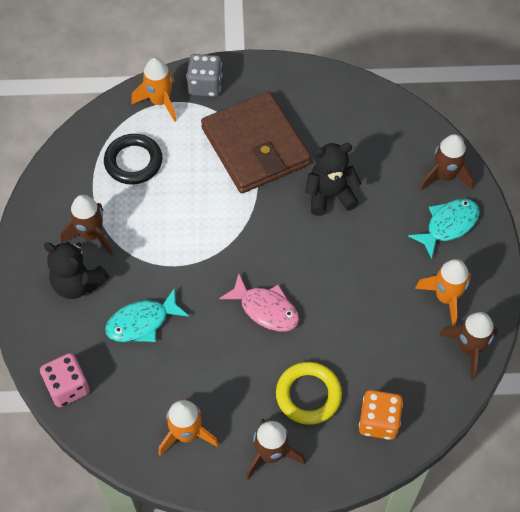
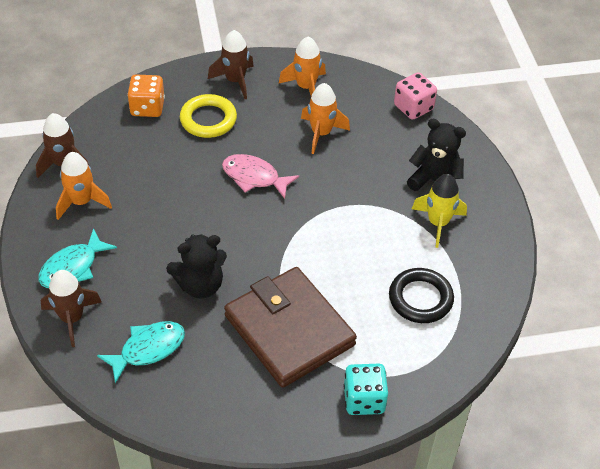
camera: 170 degrees right, 10 degrees down
brown rocket [60,195,113,255] -> yellow rocket [412,174,467,248]
turquoise fish [105,288,189,342] -> turquoise fish moved to [97,321,185,384]
orange rocket [131,58,177,122] -> orange rocket moved to [301,83,350,154]
grey dice [186,54,222,97] -> turquoise dice [344,364,388,415]

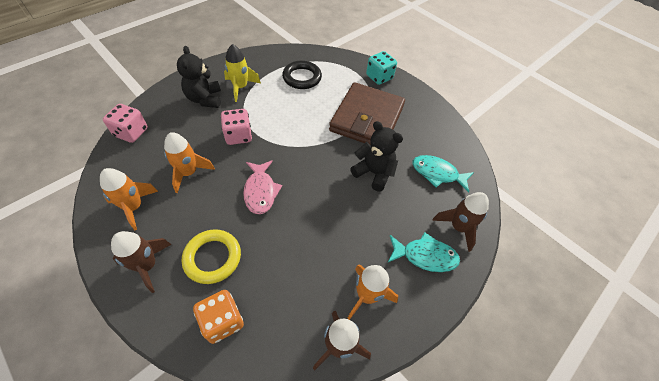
camera: 125 degrees left, 5 degrees up
none -> pink dice [221,109,252,145]

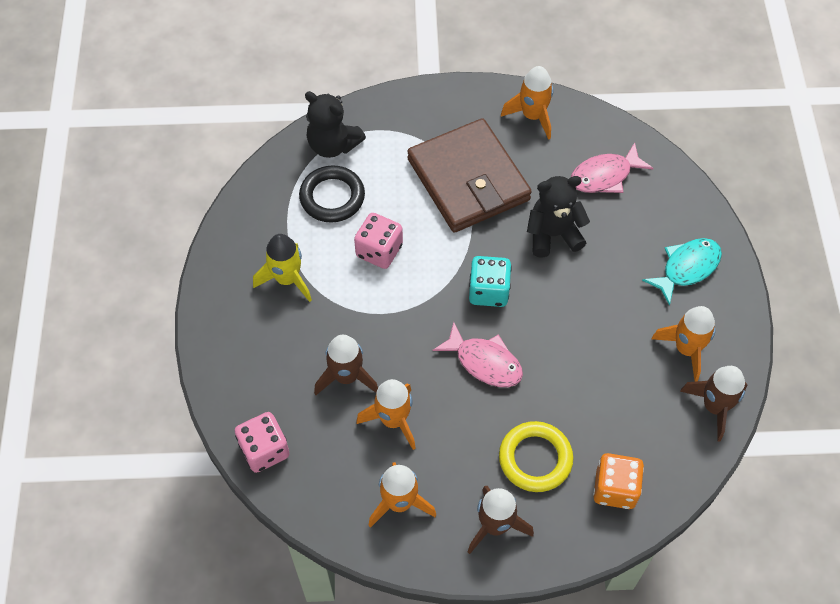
camera: 45 degrees left, 5 degrees up
black teddy bear [177,46,221,108] -> black teddy bear moved to [305,91,366,158]
pink dice [221,109,252,145] -> pink dice moved to [354,213,403,269]
turquoise dice [366,51,397,85] -> turquoise dice moved to [469,256,512,307]
turquoise fish [412,155,474,193] -> pink fish [571,143,653,193]
brown rocket [432,192,489,252] -> brown rocket moved to [314,335,378,395]
none -> orange rocket [501,66,554,140]

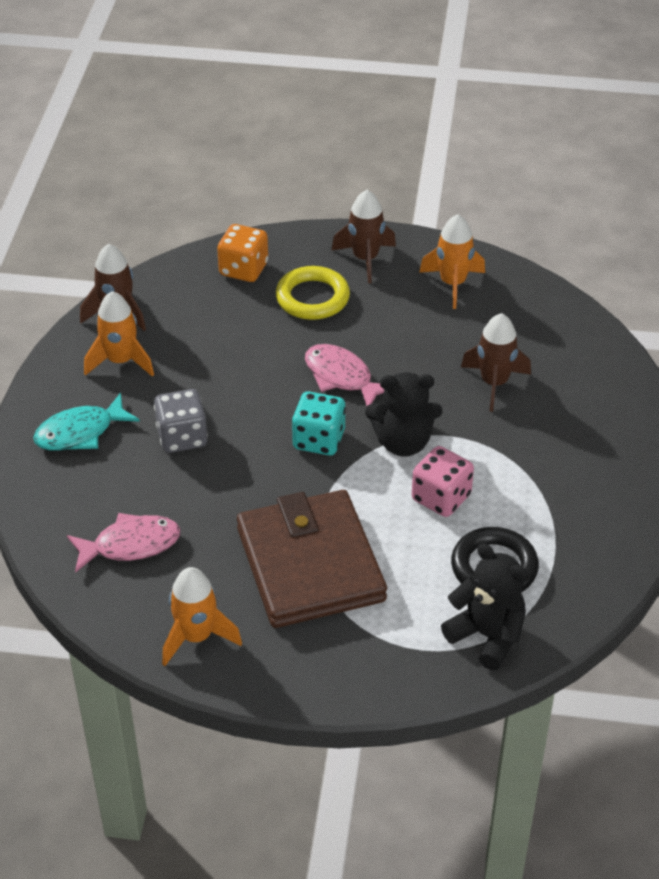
camera: 170 degrees left, 15 degrees down
pink dice [235,412,290,473] -> none
yellow rocket [253,234,312,302] -> none
orange rocket [356,379,416,450] -> none
black teddy bear [527,176,590,258] -> black teddy bear moved to [365,372,442,457]
none -> grey dice [154,389,208,453]

